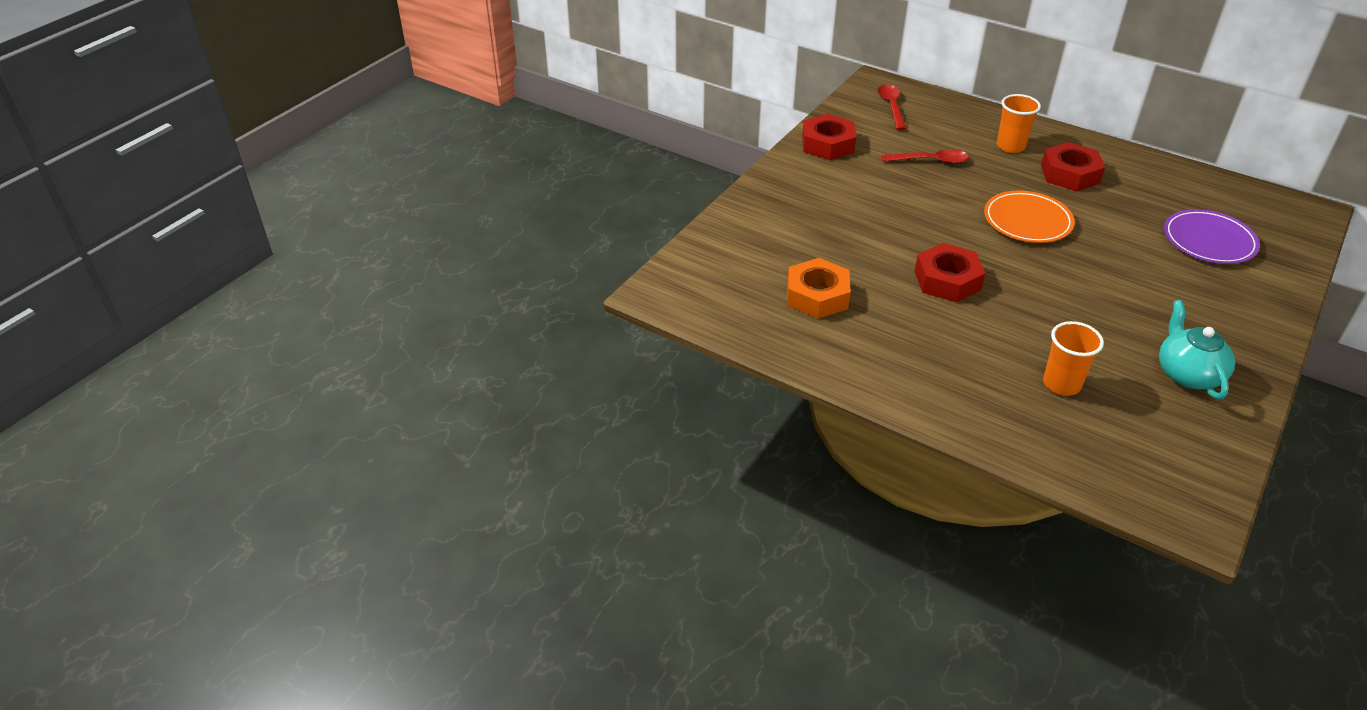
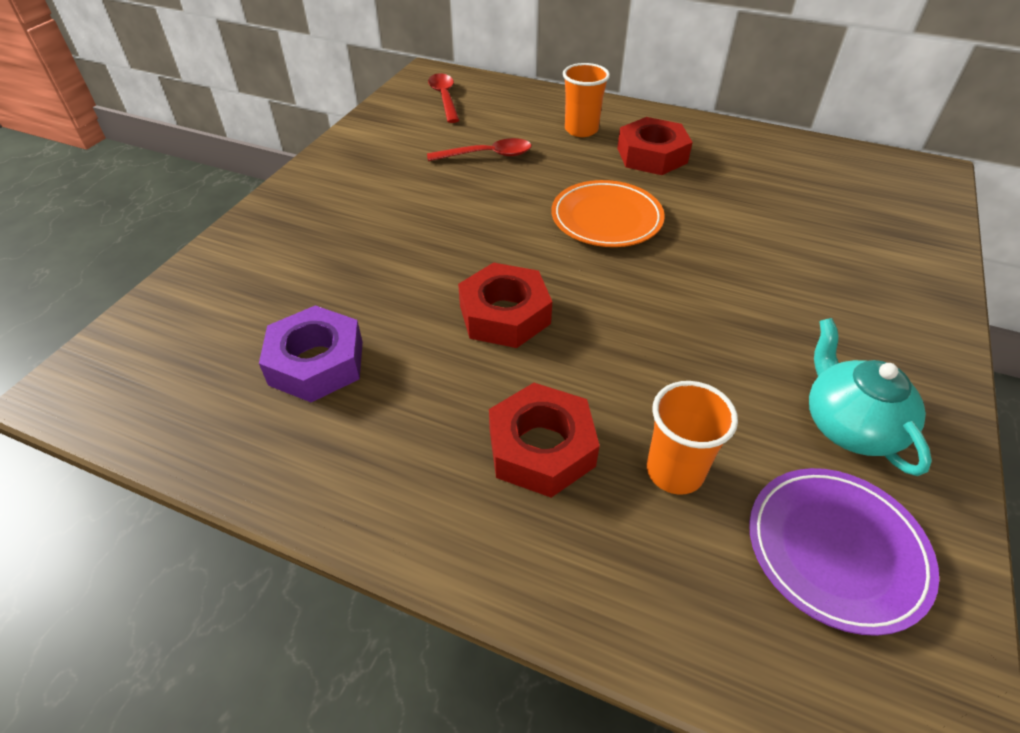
camera: 10 degrees left, 5 degrees up
orange nut [787,258,851,319] -> purple nut [259,305,363,402]
red nut [802,114,856,160] -> red nut moved to [489,383,600,498]
purple plate [1164,209,1260,264] -> purple plate moved to [749,468,939,636]

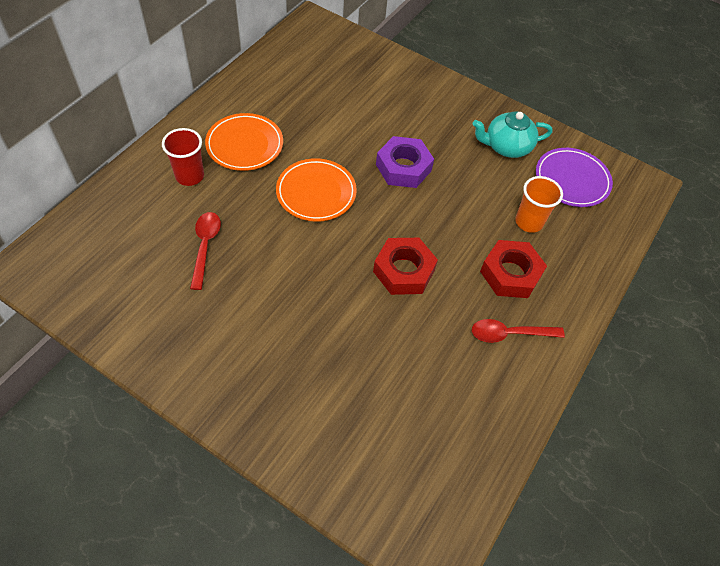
camera: 85 degrees left, 10 degrees up
purple nut [259,305,363,402] -> purple nut moved to [376,136,434,188]
red spoon [428,74,460,123] -> red spoon moved to [472,319,565,343]
orange cup [563,63,610,137] -> red cup [162,128,204,186]
red nut [617,117,693,175] -> orange plate [205,113,283,171]

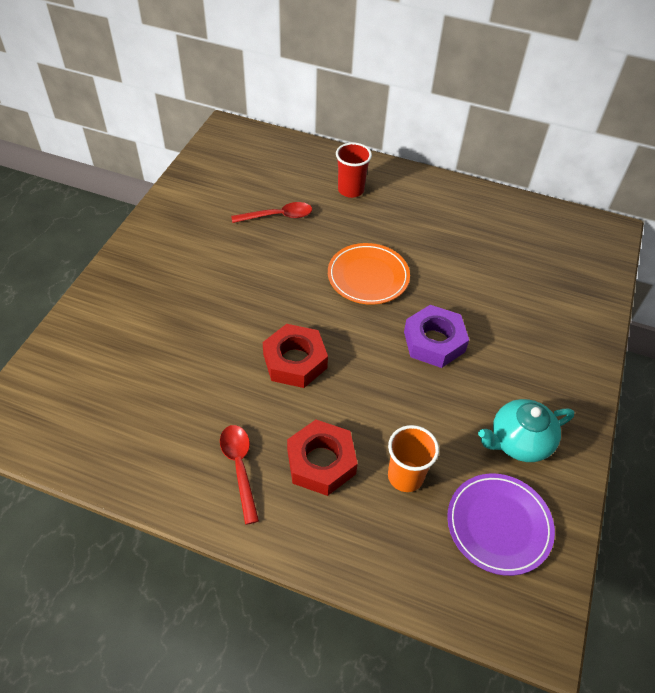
camera: 80 degrees right, 5 degrees down
orange plate [205,113,283,171] -> none
turquoise teapot [473,111,552,158] -> turquoise teapot turned 90 degrees counterclockwise [478,399,574,462]

